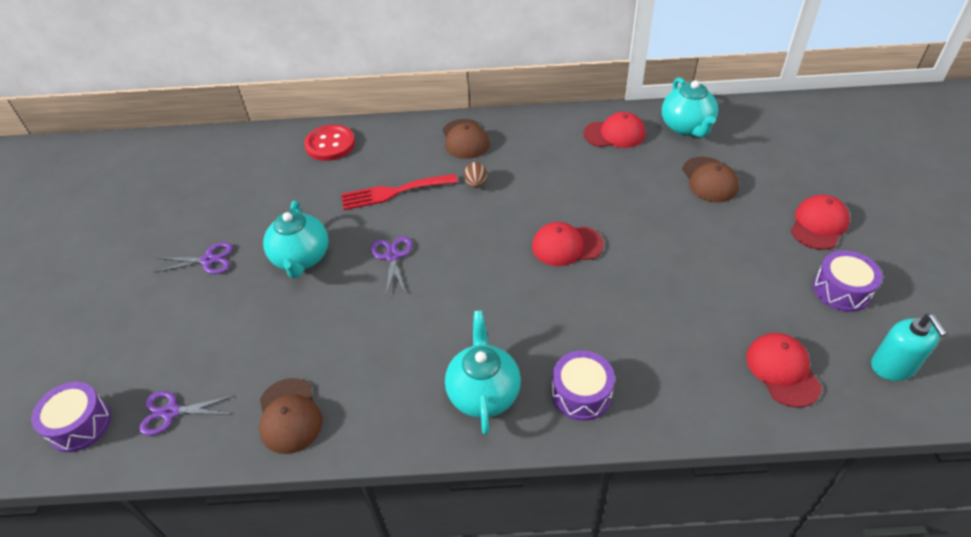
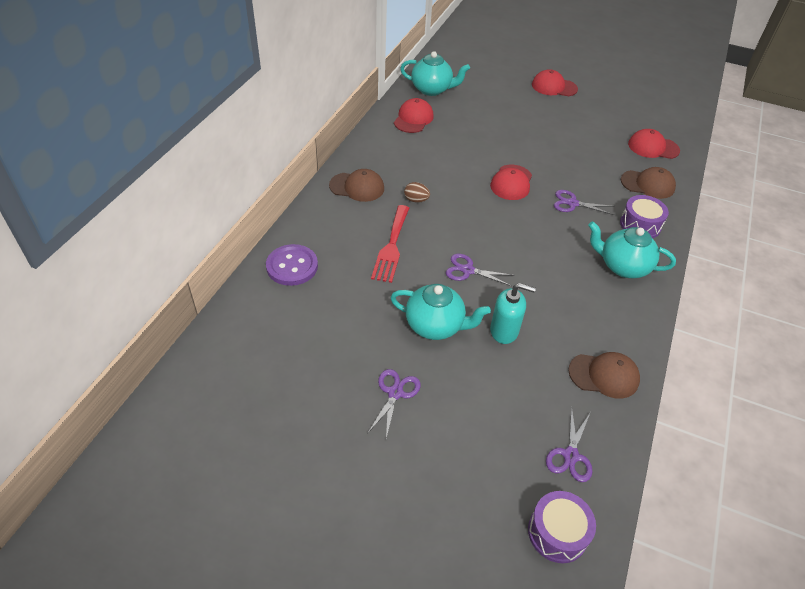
camera: 70 degrees left, 0 degrees up
red button [304,124,355,161] -> purple button [266,244,318,286]
brown cap [682,157,739,202] -> brown cap moved to [621,167,676,199]
red cap [791,194,850,250] -> red cap turned 45 degrees counterclockwise [532,69,578,96]
purple drum [813,250,882,312] -> none
turquoise soap dispenser [871,314,948,381] -> turquoise soap dispenser moved to [490,283,536,344]
none -> purple scissors [554,190,614,215]

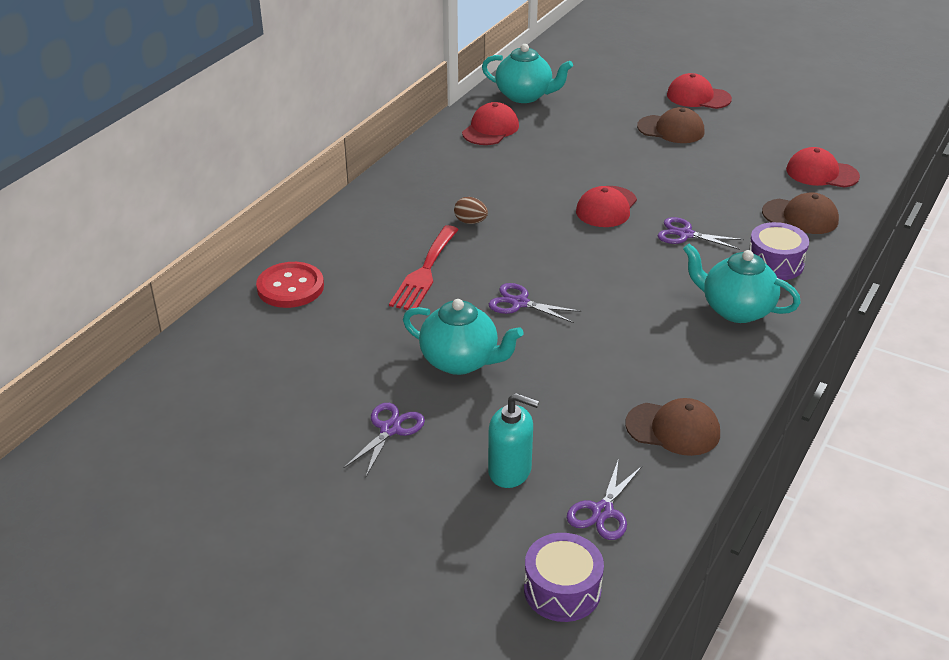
camera: 10 degrees right, 10 degrees down
purple button [266,244,318,286] -> red button [256,262,324,308]
brown cap [329,169,384,202] -> brown cap moved to [637,107,704,143]
turquoise soap dispenser [490,283,536,344] -> turquoise soap dispenser moved to [488,393,539,488]

